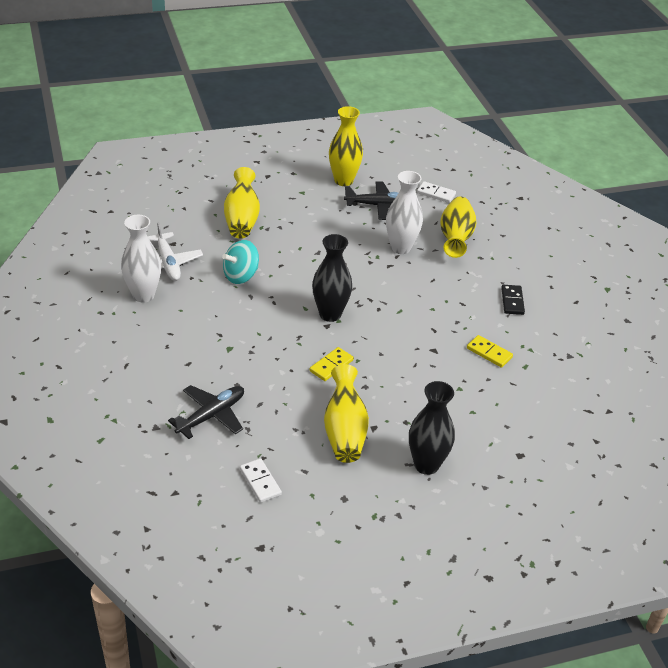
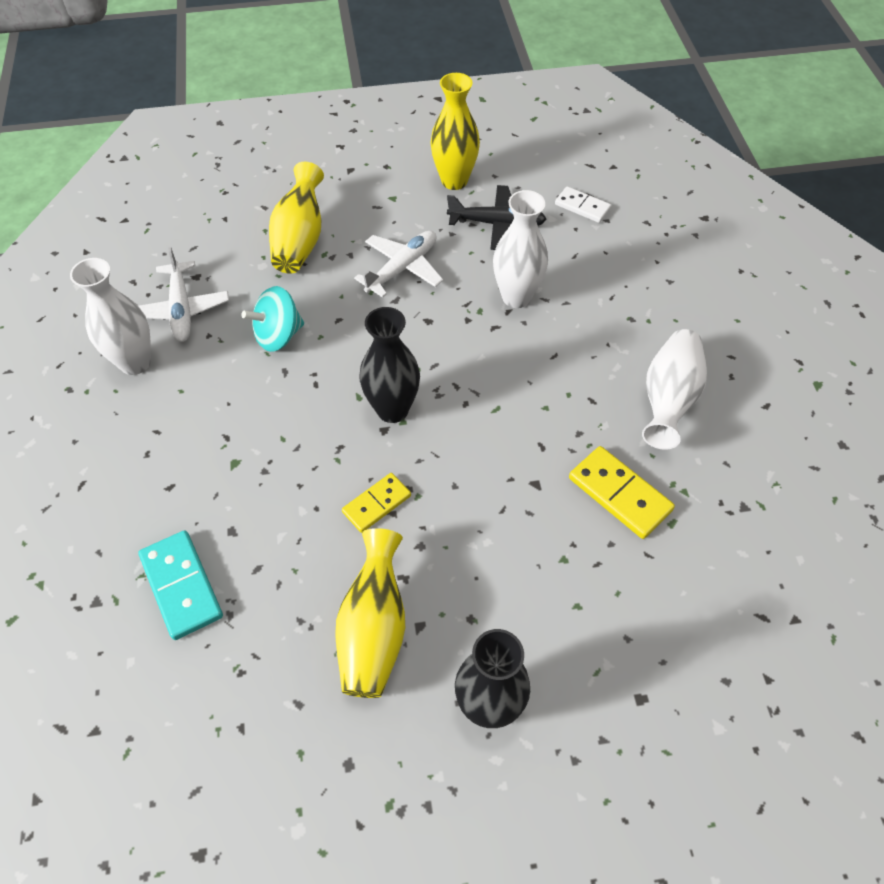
camera: 10 degrees right, 15 degrees up
black plane [168,385,244,439] -> turquoise domino [138,530,223,640]
white domino [240,458,282,503] -> none
yellow vase [440,196,476,258] -> none
yellow domino [467,335,513,368] -> yellow domino [569,446,675,539], size x1.52
black domino [501,285,525,315] -> white vase [642,329,707,450]
none -> white plane [354,231,443,298]

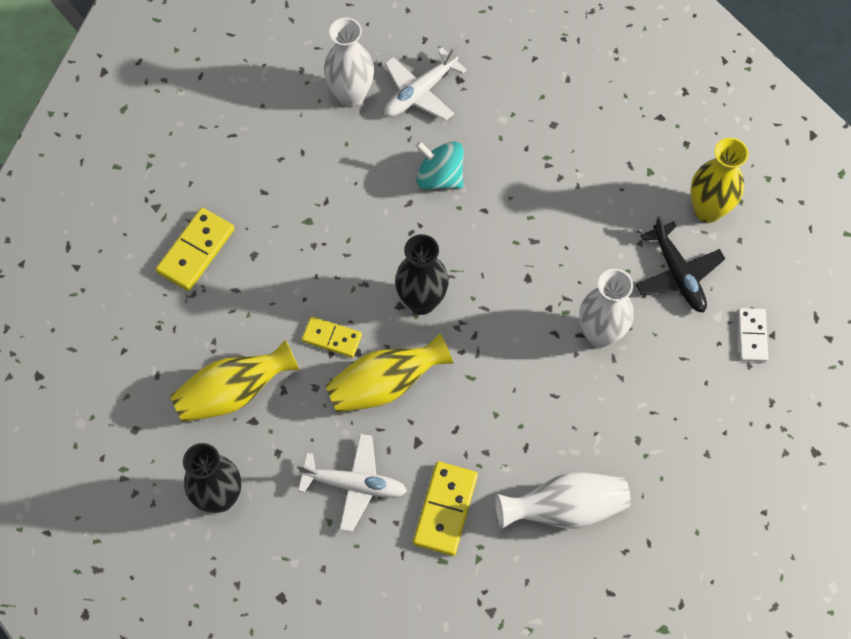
camera: 60 degrees right, 10 degrees up
turquoise domino [138,530,223,640] -> yellow domino [155,208,234,291]
yellow vase [269,162,324,274] -> yellow vase moved to [325,333,453,413]
white plane [354,231,443,298] -> white plane moved to [297,434,407,532]

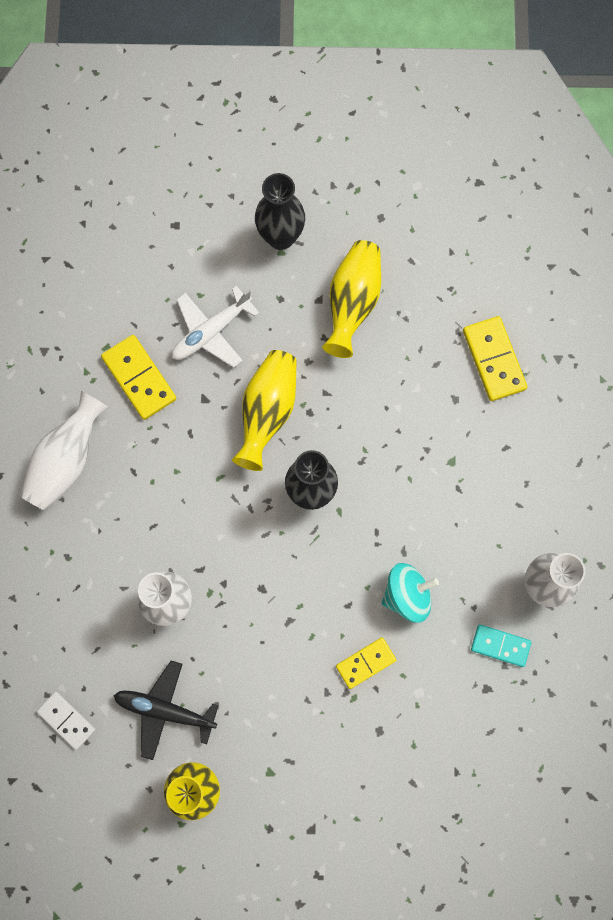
camera: 130 degrees right, 10 degrees up
yellow domino [302,316,362,358] -> yellow domino moved to [336,637,396,689]
white plane [384,45,467,121] -> turquoise domino [471,624,532,667]

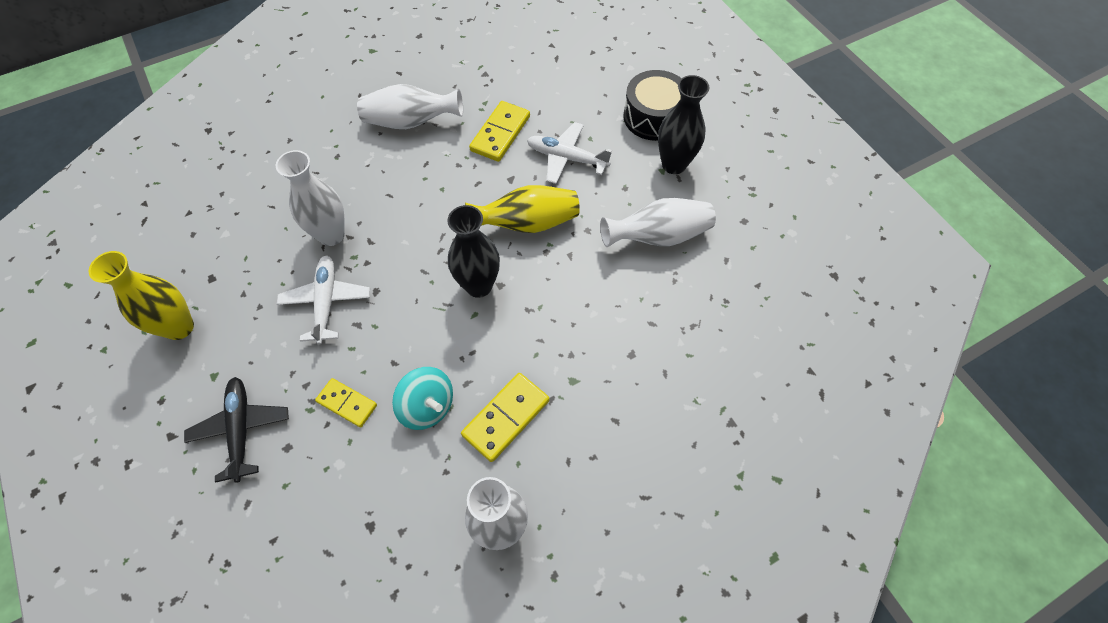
camera: 60 degrees right, 15 degrees down
white domino [37,692,95,750] -> none
black plane [113,661,218,760] -> black plane moved to [184,377,289,483]
yellow vase [322,240,381,358] -> white vase [600,198,716,247]
yellow domino [463,316,527,401] -> yellow domino moved to [461,373,549,462]
turquoise domino [471,624,532,667] -> none
none -> white plane [277,255,370,345]
none -> black drum [623,70,681,141]

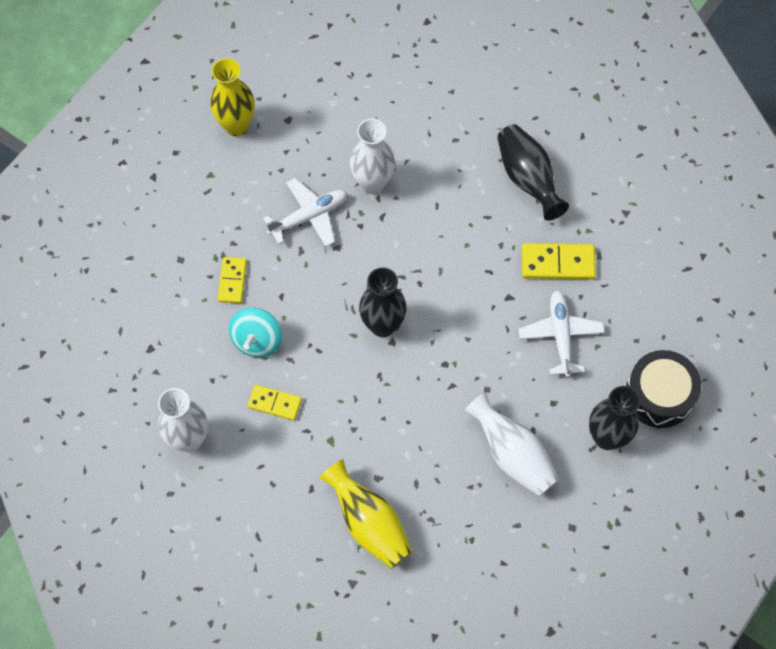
camera: 65 degrees right, 5 degrees up
black plane [184,377,289,483] -> none
white vase [357,84,463,129] -> black vase [497,124,569,221]
yellow domino [461,373,549,462] -> yellow domino [248,385,302,421], size x0.66
yellow vase [465,185,580,233] -> yellow vase moved to [319,459,413,569]

